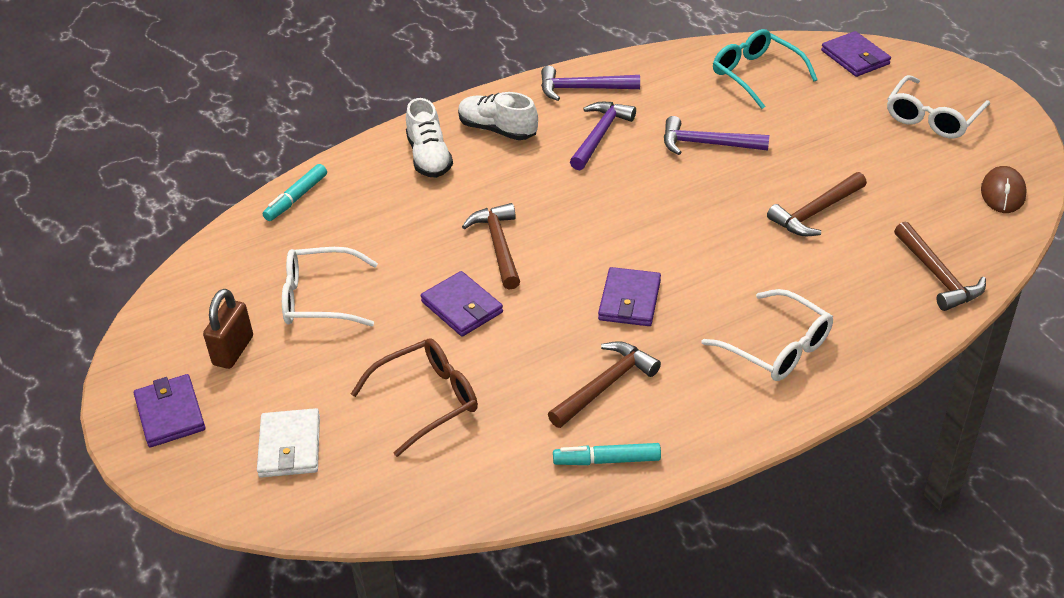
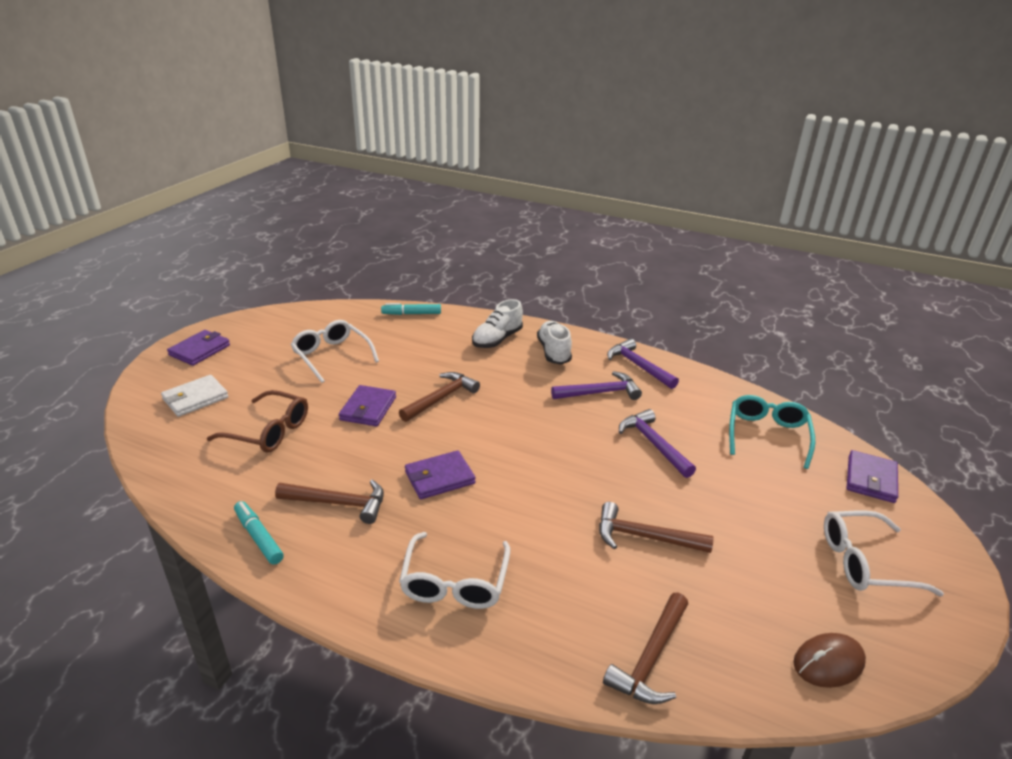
camera: 50 degrees right, 10 degrees down
brown padlock [203,289,253,369] -> none

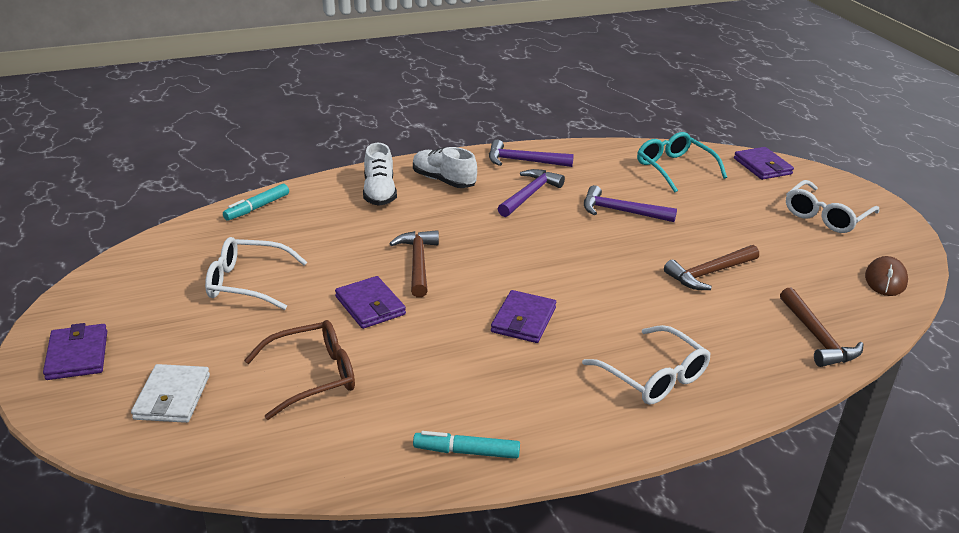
camera: 45 degrees left, 0 degrees up
brown hammer [275,479,384,524] -> none

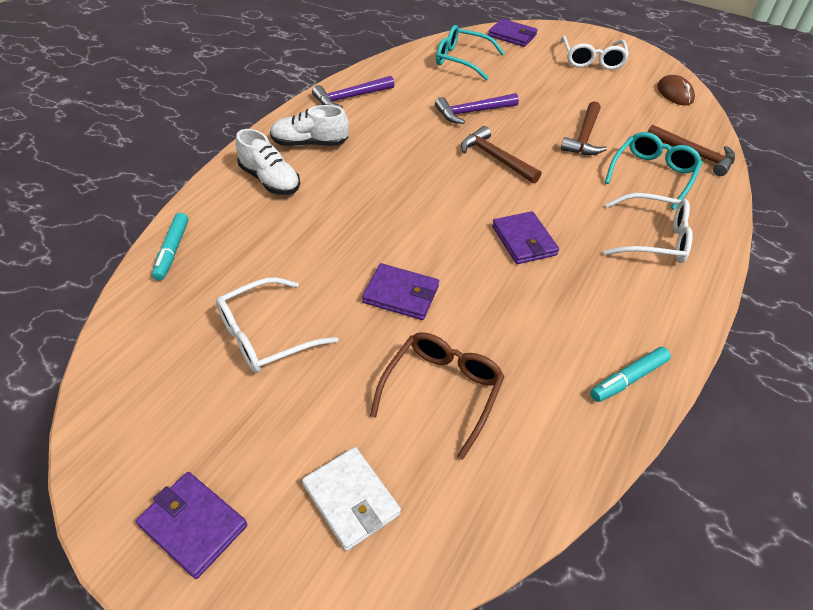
camera: 40 degrees left, 15 degrees up
brown hammer [389,230,439,298] -> brown hammer moved to [461,126,541,183]
purple hammer [498,169,565,217] -> none
none -> turquoise glasses [605,132,702,210]

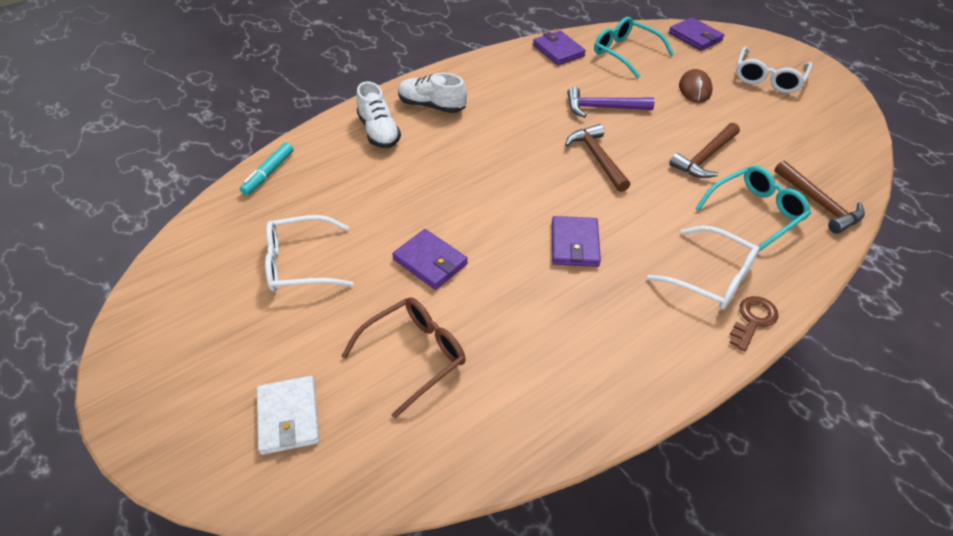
camera: 25 degrees right, 0 degrees up
purple wallet [136,472,247,579] -> purple wallet moved to [533,30,586,65]
purple hammer [312,76,395,108] -> none
turquoise marker [590,347,671,402] -> none
brown mouse [657,75,695,105] -> brown mouse moved to [679,69,712,103]
none -> brown key [729,296,778,352]

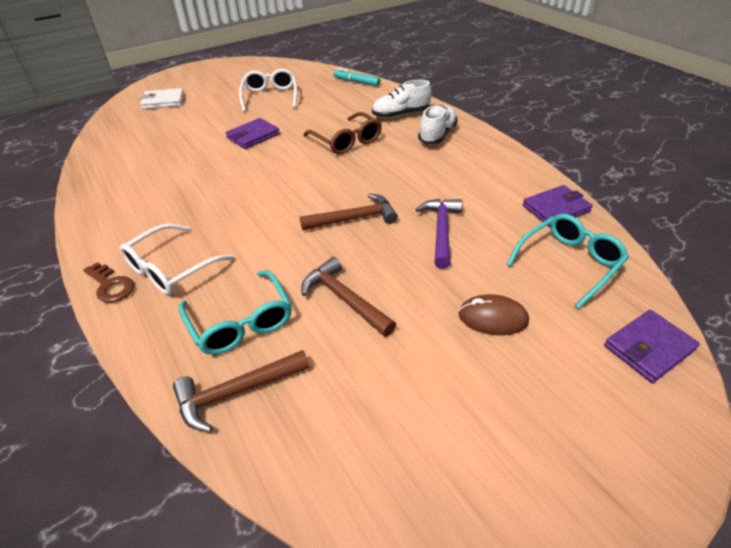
camera: 95 degrees right, 5 degrees down
brown glasses [341,297,466,418] -> brown glasses moved to [303,112,382,154]
purple wallet [552,216,601,267] -> none
white glasses [736,47,813,93] -> none

